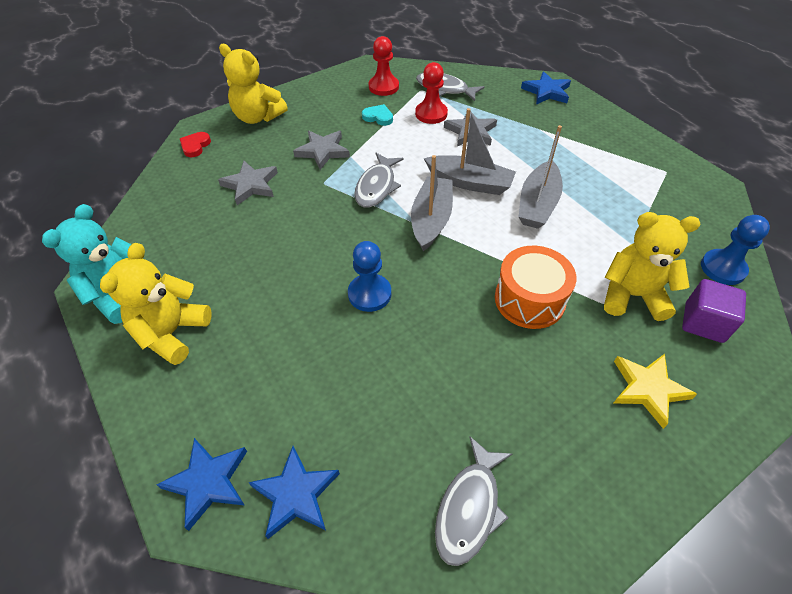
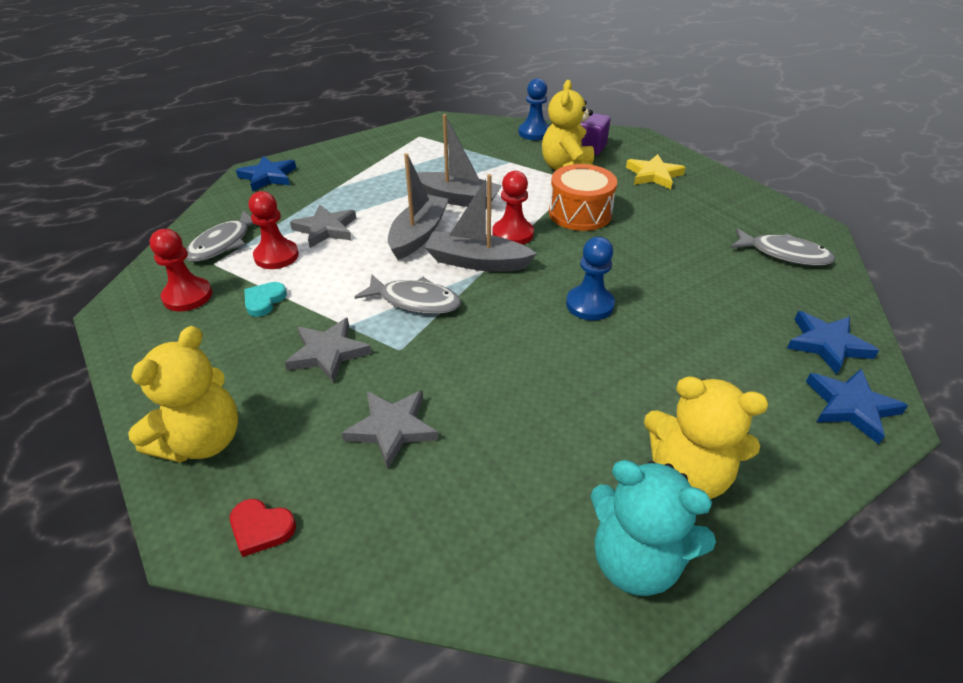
camera: 90 degrees left, 10 degrees down
none -> red pawn [492,171,534,245]

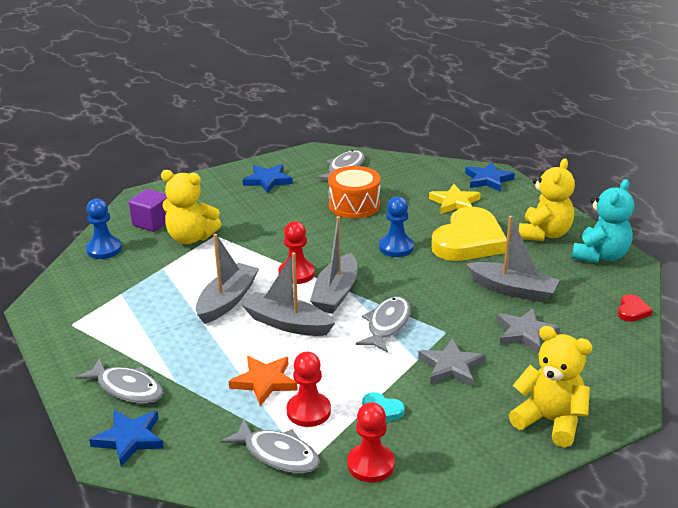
camera: 85 degrees left, 10 degrees down
red heart [230,499,296,557] -> red heart moved to [618,294,653,322]
grey star [290,204,356,248] -> orange star [229,356,298,406]
orange drum [549,164,617,231] -> orange drum moved to [328,166,380,218]
yellow star [626,154,686,189] -> yellow star moved to [429,184,481,214]
blue star [787,311,879,374] -> blue star moved to [243,164,293,193]
none -> grey fish [75,358,163,403]
none -> yellow heart [431,207,507,261]
none -> grey boat [466,216,560,302]

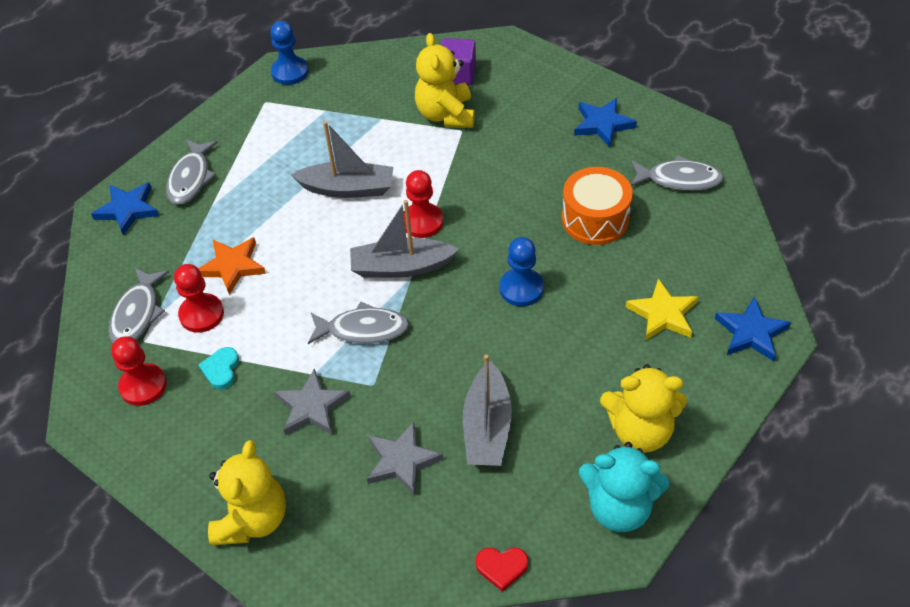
camera: 70 degrees right, 20 degrees up
blue pawn [86,199,122,259] -> blue pawn moved to [270,21,309,85]
grey boat [242,252,335,336] -> none
yellow heart [431,207,507,261] -> none

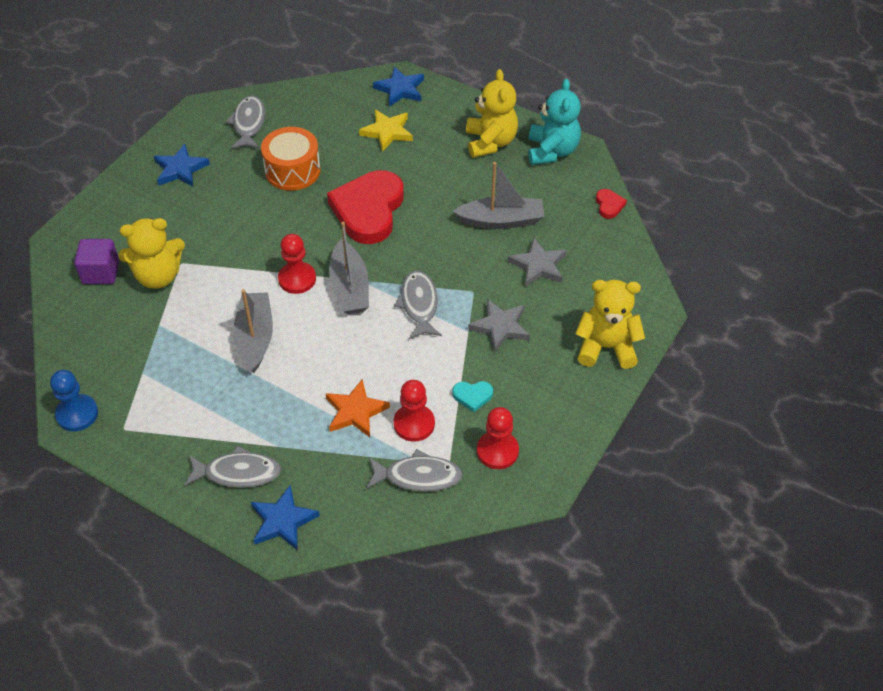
camera: 100 degrees left, 0 degrees up
blue pawn [499,237,544,306] -> red heart [327,170,404,244]

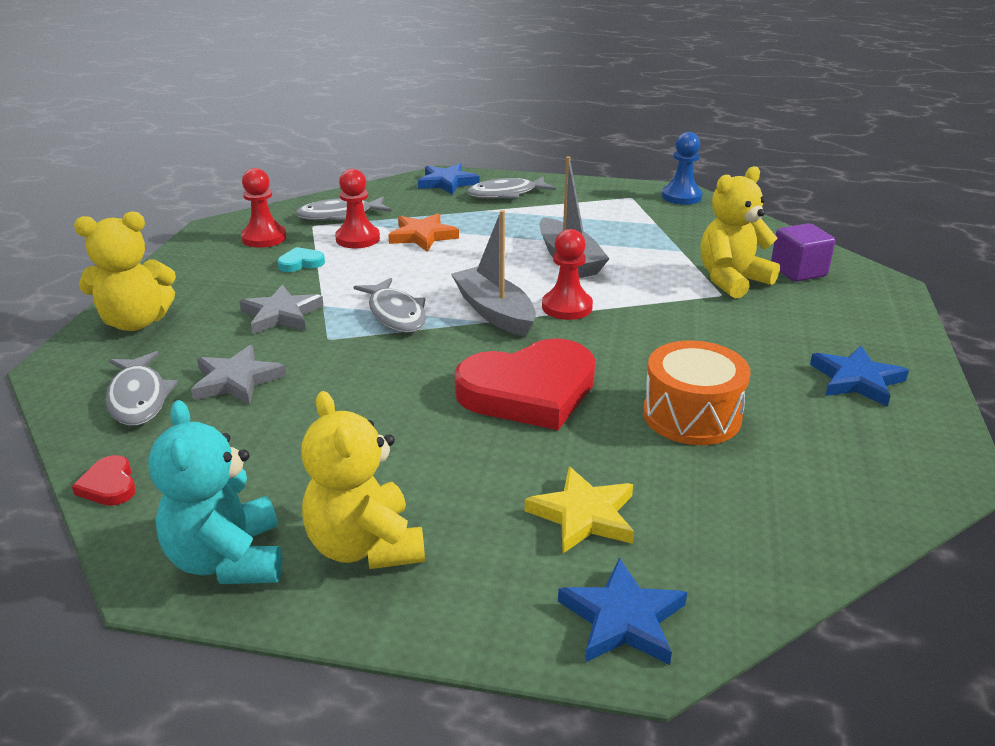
camera: 160 degrees right, 20 degrees down
grey fish [226,96,265,149] -> grey fish moved to [106,351,178,426]
red heart [327,170,404,244] -> red heart turned 75 degrees clockwise [454,338,596,430]
grey boat [453,162,544,229] -> none

